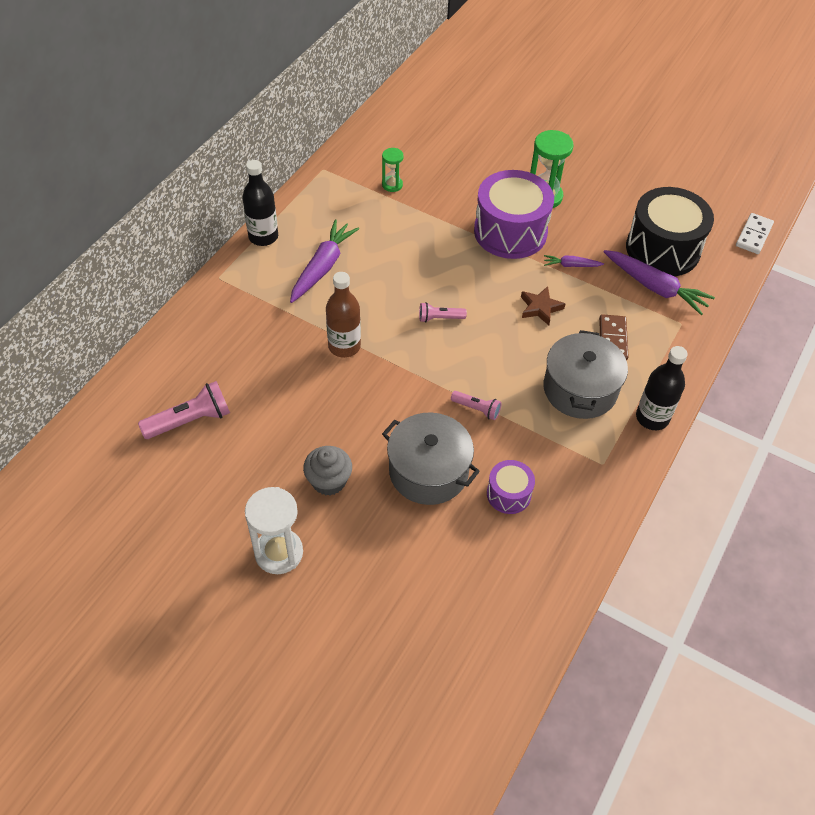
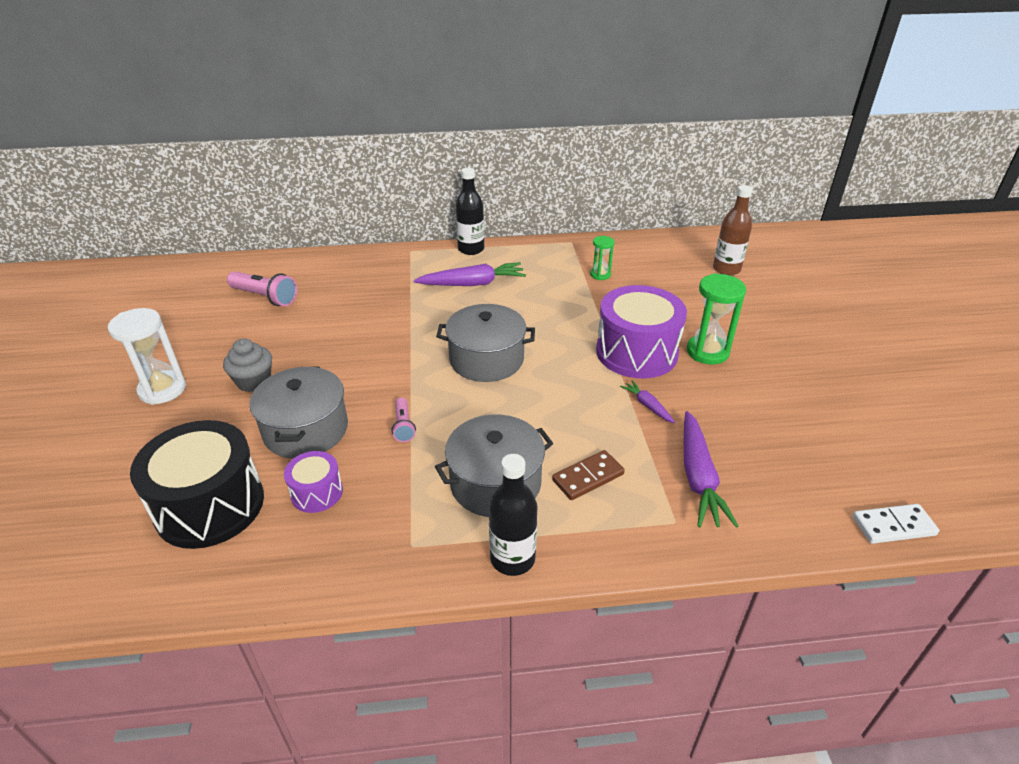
camera: 55 degrees right, 15 degrees down
brown bottle [326,272,361,358] -> brown bottle moved to [713,185,753,276]
pink flashlight [419,302,467,323] -> grey pot [436,304,535,382]
brown star [521,286,565,325] -> none
black drum [626,187,714,276] -> black drum moved to [130,420,264,549]

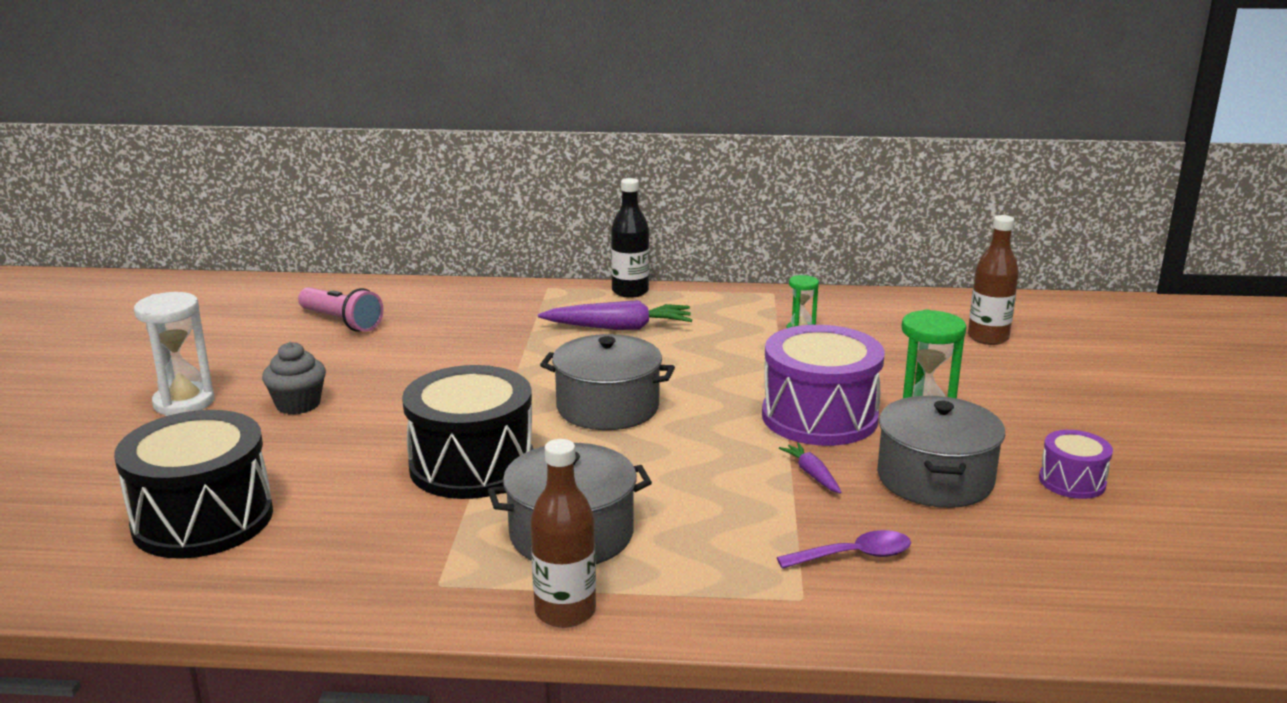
camera: 10 degrees right, 15 degrees down
grey pot [250,367,348,459] -> grey pot moved to [877,396,1005,508]
purple drum [284,451,343,513] -> purple drum moved to [1039,430,1113,499]
pink flashlight [392,398,416,442] -> black drum [402,365,533,499]
black bottle [489,454,537,576] -> brown bottle [530,439,596,628]
brown domino [552,450,625,500] -> none
purple carrot [684,411,738,528] -> purple spoon [777,530,911,569]
white domino [853,504,939,544] -> none

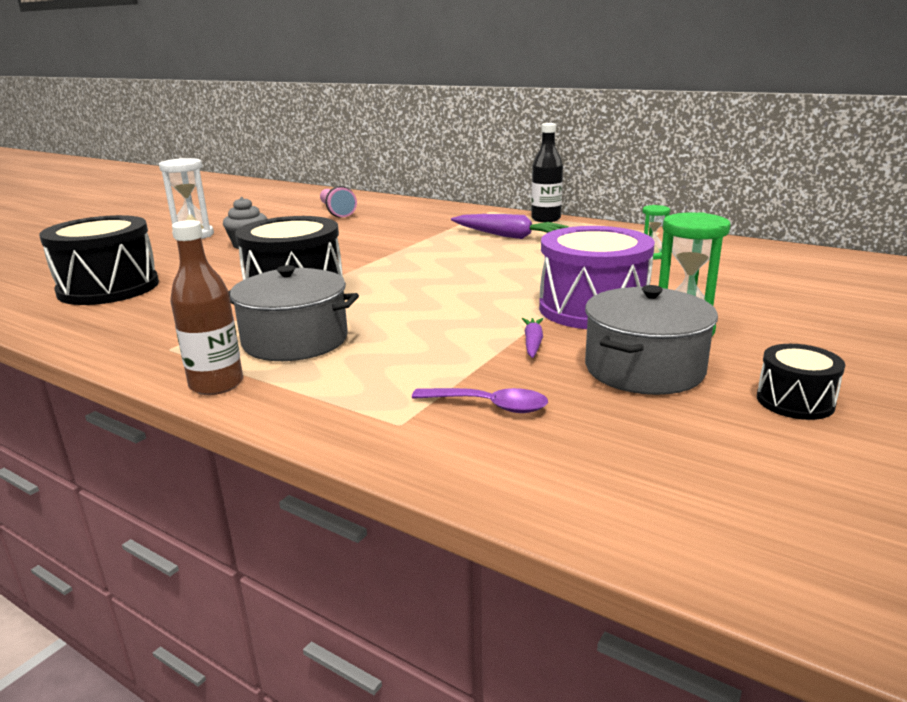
camera: 30 degrees right, 0 degrees up
grey pot [540,334,675,430] -> none
brown bottle [968,215,1019,345] -> none
purple drum [1039,430,1113,499] -> black drum [757,344,845,420]

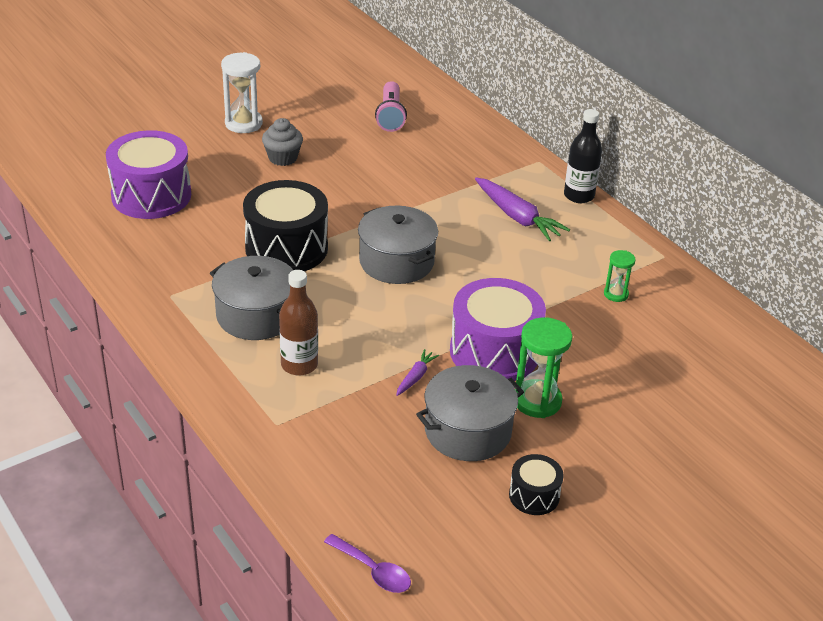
camera: 20 degrees right, 15 degrees up
black drum [39,215,159,305] -> purple drum [106,130,191,219]
brown bottle [170,220,243,395] -> brown bottle moved to [279,270,318,376]
purple spoon [412,388,548,413] -> purple spoon moved to [324,534,411,593]
none -> grey pot [358,206,438,284]

